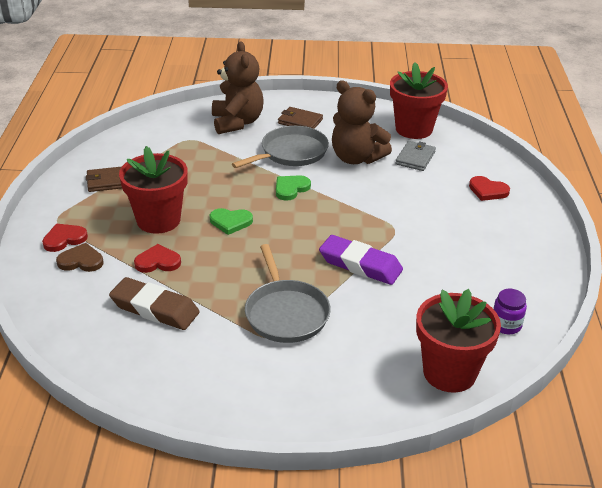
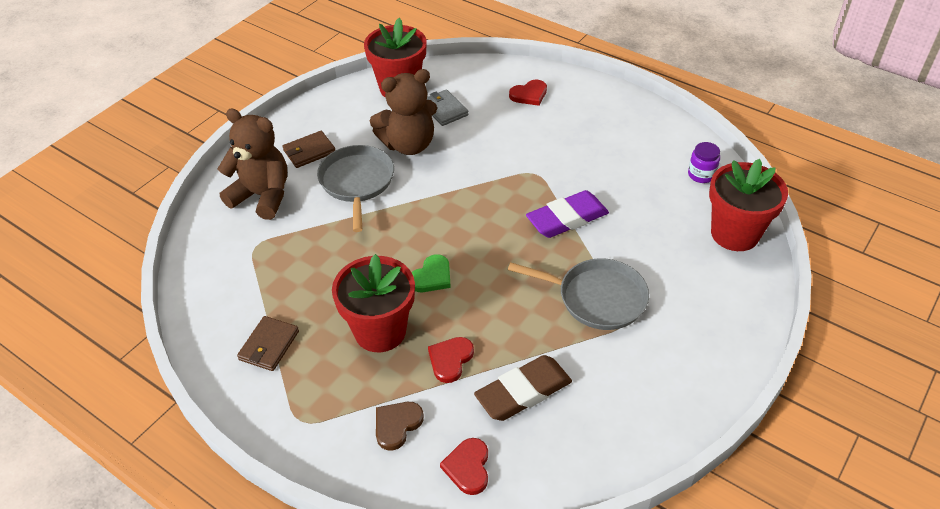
camera: 55 degrees left, 10 degrees up
red heart [42,224,88,252] -> red heart moved to [440,438,488,495]
green heart [276,175,311,201] -> none

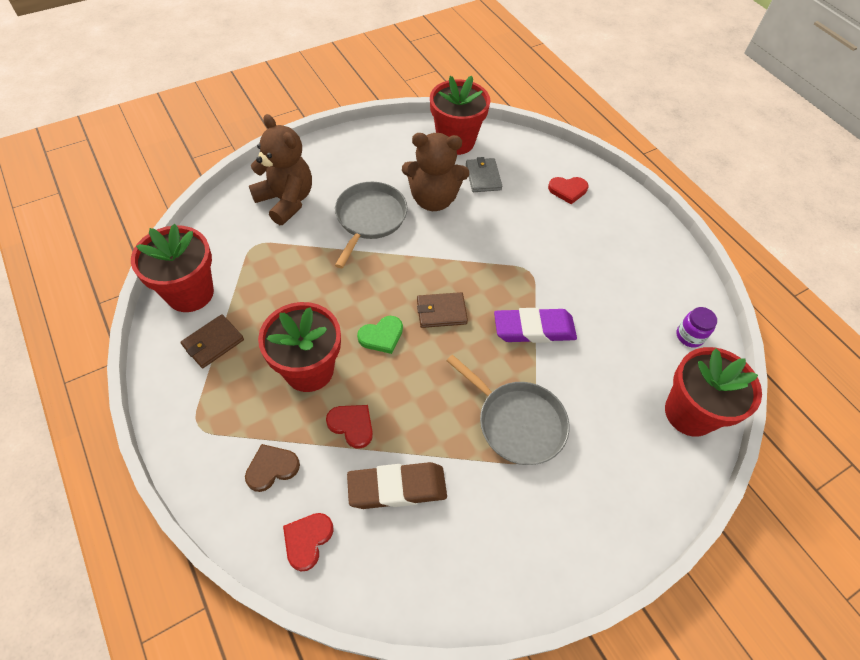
camera: 20 degrees right, 10 degrees up
brown wallet [282,131,336,168] -> brown wallet moved to [417,292,468,328]
red heart [428,337,474,383] -> red heart turned 75 degrees clockwise [326,405,373,449]
none -> red flower pot [131,224,214,312]

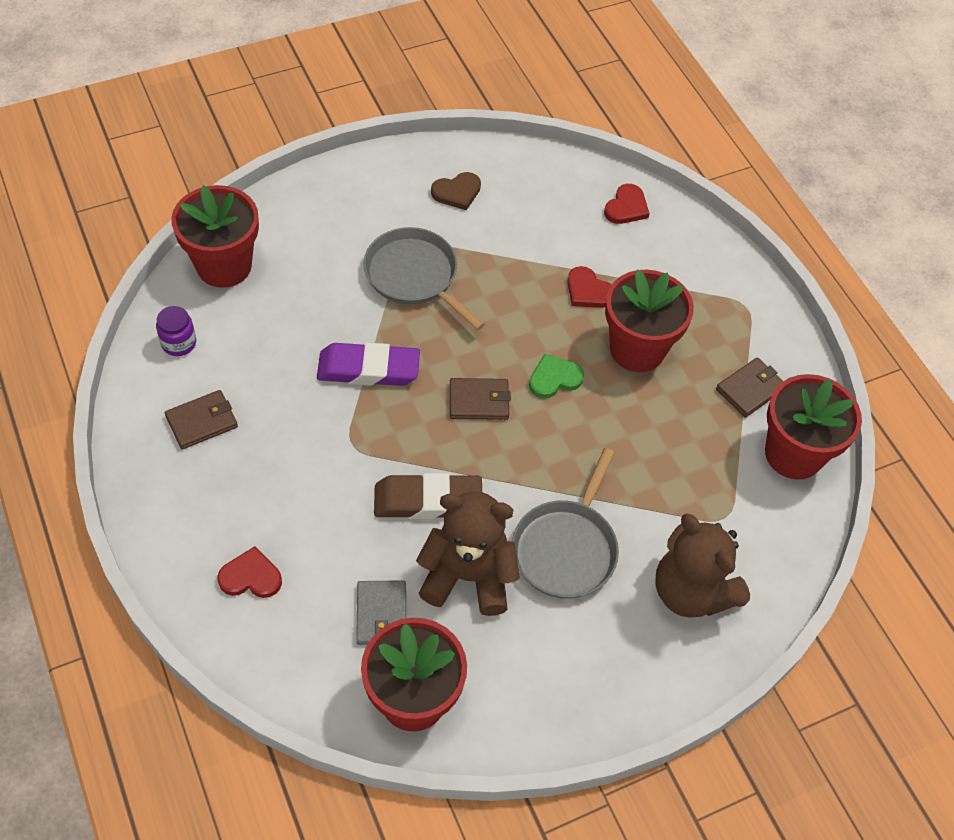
camera: 175 degrees left, 0 degrees up
brown heart [245,444,300,492] -> brown heart moved to [431,172,481,210]
brown eraser [347,462,447,509] -> brown eraser moved to [374,473,482,519]
none -> brown wallet [165,390,238,449]

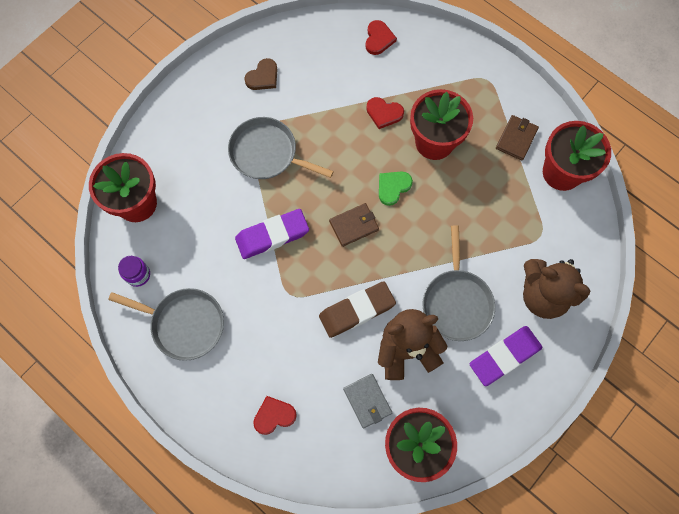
camera: 20 degrees left, 15 degrees up
brown wallet [165,390,238,449] -> grey pan [108,288,224,361]
none -> purple eraser [470,326,542,386]

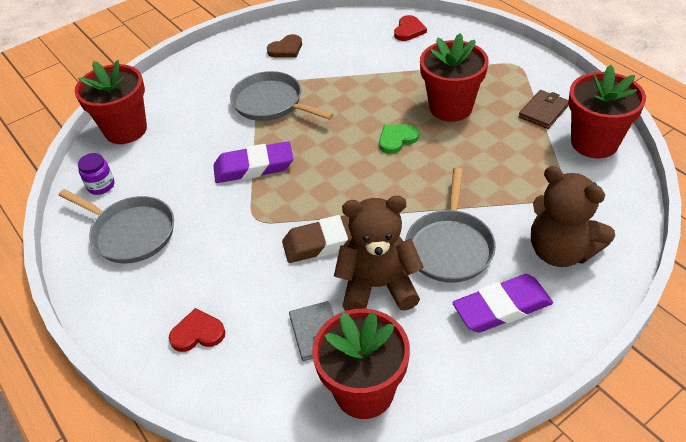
camera: 15 degrees right, 25 degrees down
brown wallet [329,203,379,247] -> none
red heart [366,97,404,129] -> none

